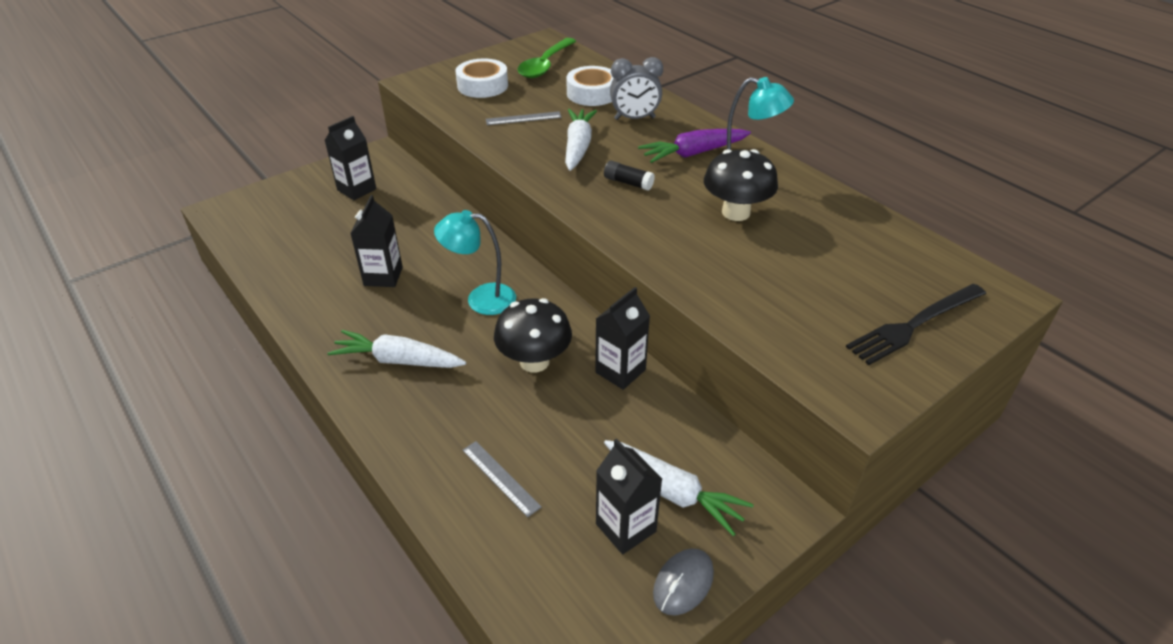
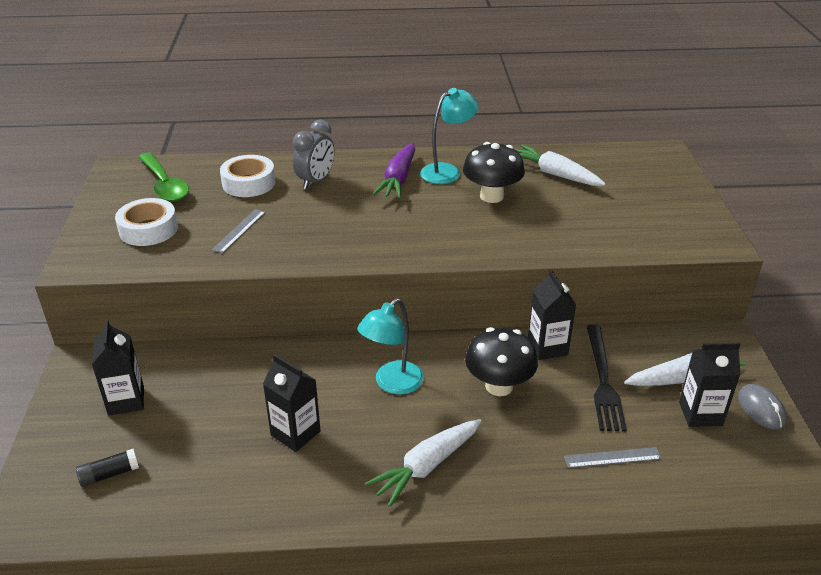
camera: 55 degrees left, 5 degrees down
white carrot [565,109,597,171] -> white carrot moved to [515,145,606,186]
black glue stick [604,160,655,191] -> black glue stick moved to [76,449,139,487]
black fork [846,284,986,365] -> black fork moved to [586,325,627,432]

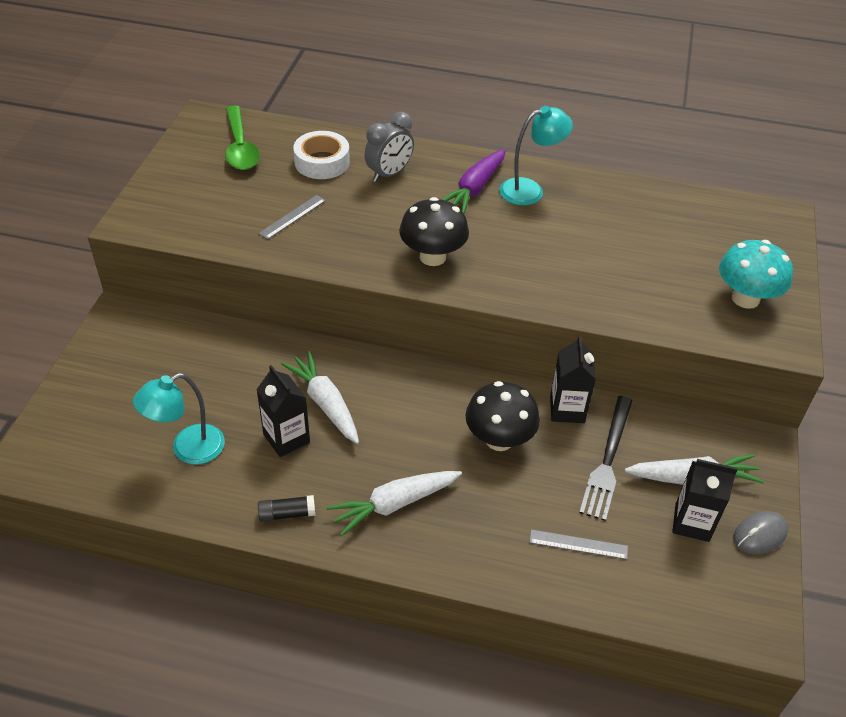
camera: 15 degrees right, 10 degrees up
black glue stick [76,449,139,487] -> black glue stick moved to [258,495,315,522]
black carton [92,319,144,416] -> none
white tape [115,198,178,246] -> none
turquoise lamp [357,298,424,395] -> turquoise lamp moved to [133,373,225,465]
black mushroom [463,142,525,203] -> black mushroom moved to [399,197,469,266]
white carrot [515,145,606,186] -> white carrot moved to [281,351,359,444]
grey mouse [738,384,787,430] -> grey mouse turned 60 degrees clockwise [733,511,788,554]
none -> turquoise mushroom [719,240,793,309]

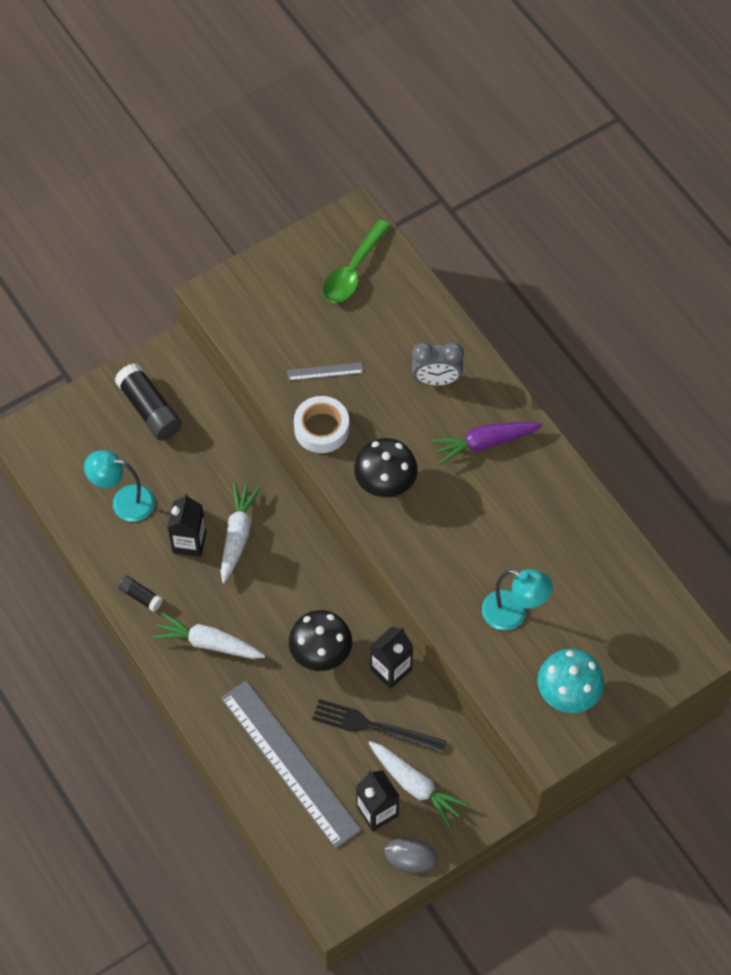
camera: 45 degrees right, 15 degrees up
white tape [293,131,350,179] -> white tape moved to [294,396,349,453]
turquoise lamp [499,106,573,205] -> turquoise lamp moved to [482,569,553,630]
grey ruler [529,529,628,560] -> grey ruler [221,681,361,849], size x2.46
black fork [579,396,633,521] -> black fork turned 45 degrees clockwise [312,699,447,753]
none -> black glue stick [115,363,182,441]

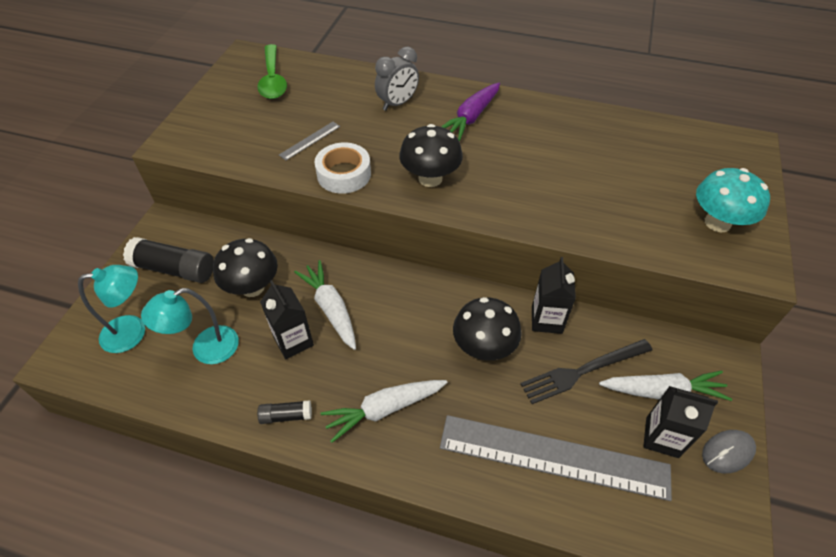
camera: 40 degrees left, 10 degrees down
turquoise lamp [482,569,553,630] -> turquoise lamp moved to [78,265,145,353]
none -> black mushroom [213,238,278,297]

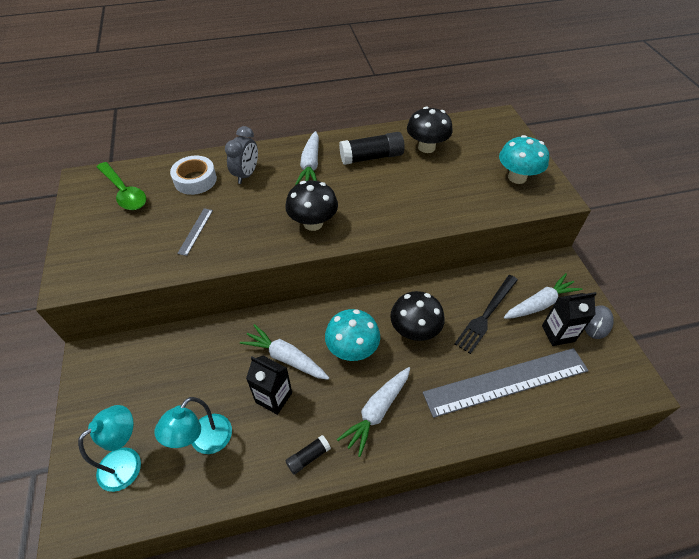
camera: 30 degrees left, 0 degrees up
black glue stick [123,237,214,283] -> black glue stick moved to [339,132,405,165]
black mushroom [213,238,278,297] -> black mushroom moved to [407,107,453,153]
white tape [314,143,371,194] -> white tape moved to [170,156,217,195]
purple carrot [441,83,500,141] -> white carrot [295,131,319,185]
black carton [532,257,576,334] -> none
none -> turquoise mushroom [325,309,380,361]

